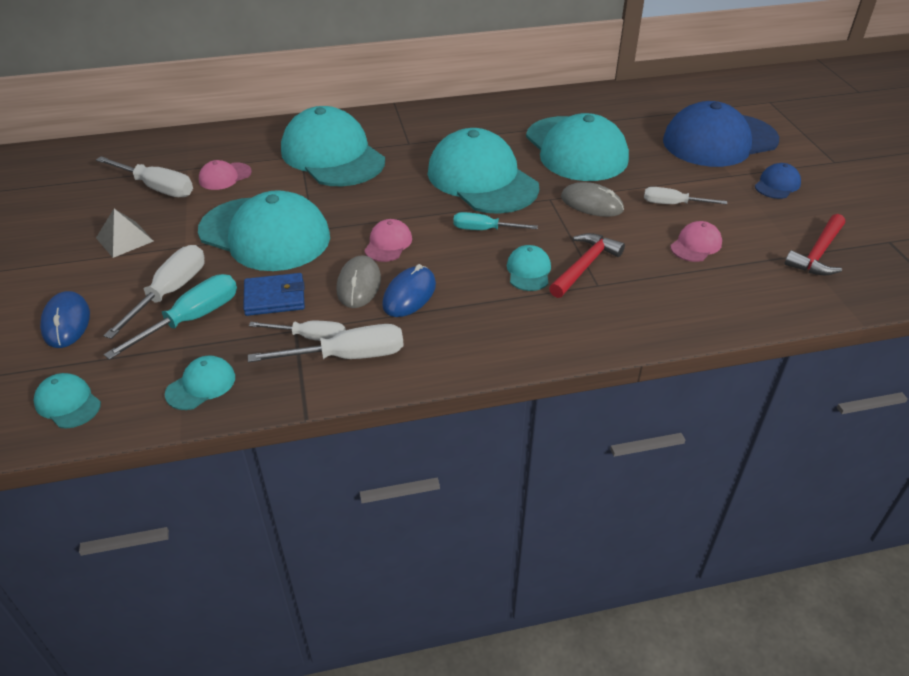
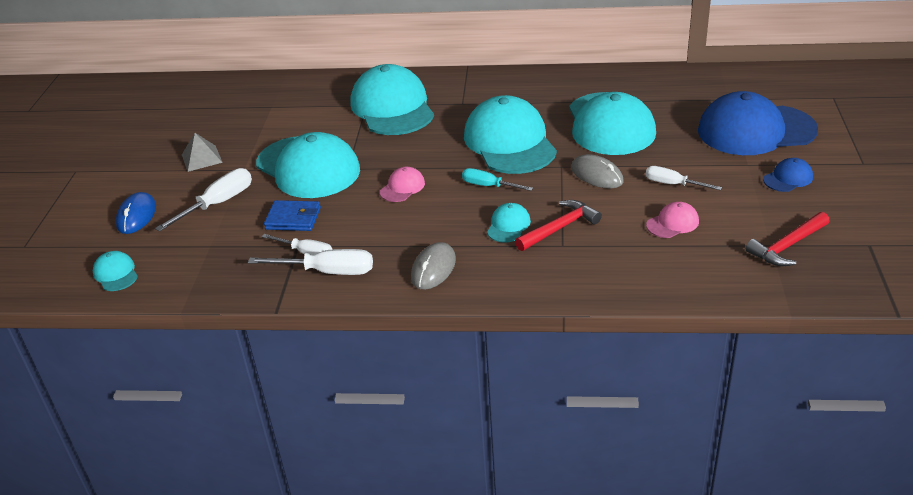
camera: 20 degrees right, 5 degrees down
white screwdriver [96,156,193,197] -> none
turquoise screwdriver [104,274,237,360] -> none
turquoise cap [165,355,235,410] -> none
pink cap [199,160,252,190] -> none
grey mouse [337,255,381,308] -> grey mouse moved to [411,242,456,290]
blue mouse [382,264,436,317] -> none

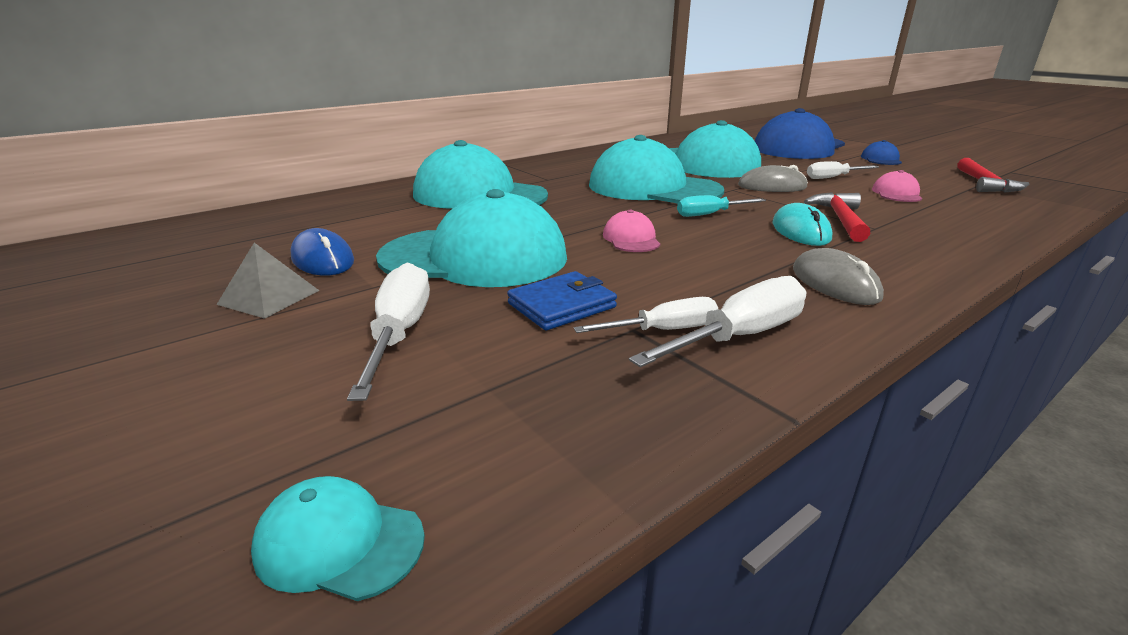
camera: 45 degrees left, 10 degrees down
blue mouse [116,192,156,234] -> blue mouse moved to [290,228,354,276]
turquoise cap [487,203,531,243] -> turquoise mouse [772,203,832,246]

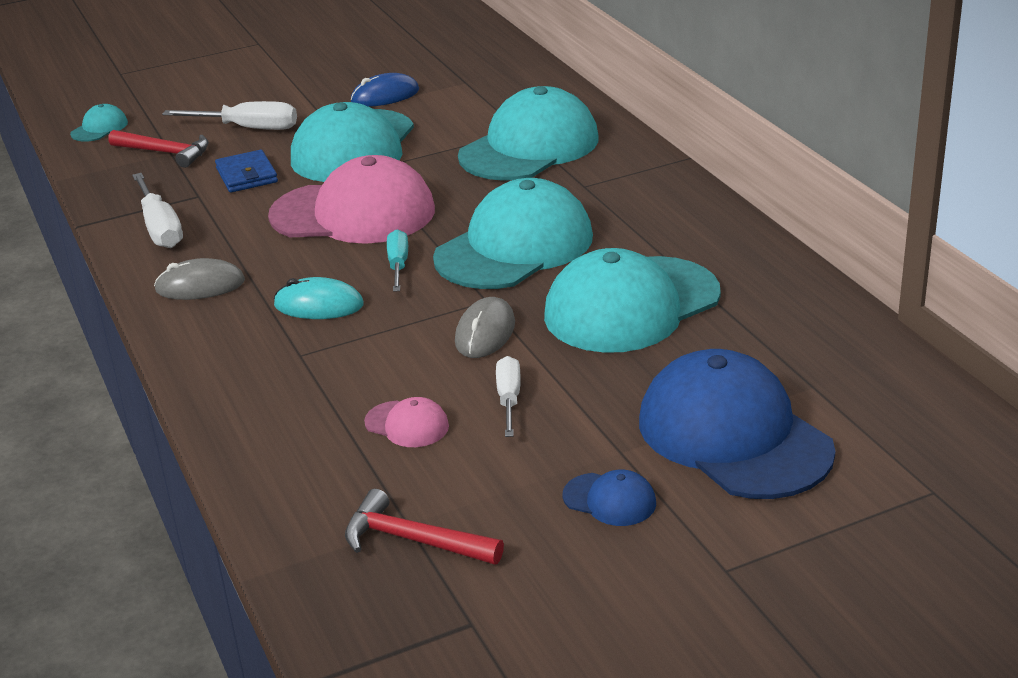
camera: 105 degrees right, 5 degrees up
grey pyramid [216,243,319,319] -> none
white screwdriver [574,297,718,333] -> none
pink cap [603,210,660,252] -> pink cap [268,155,435,244], size x2.36
red hammer [804,192,870,242] -> red hammer moved to [108,130,209,168]

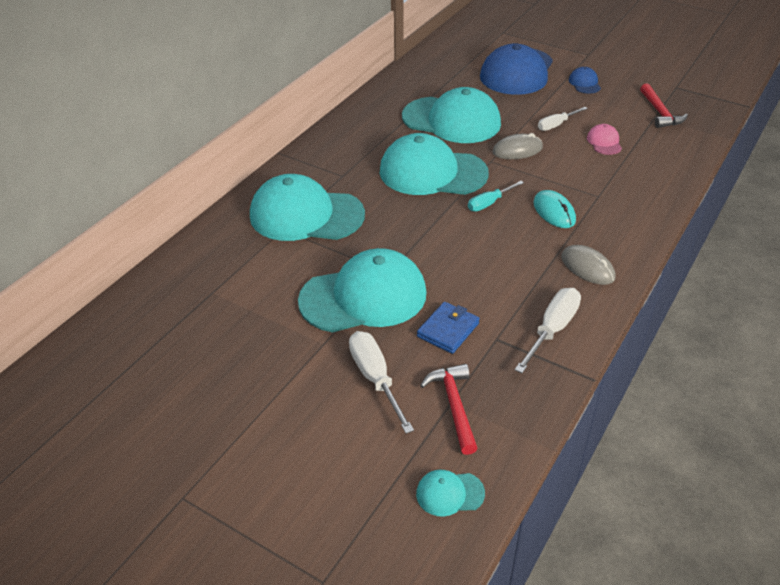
camera: 125 degrees left, 10 degrees up
pink cap [268,155,435,244] -> none
blue mouse [351,73,419,107] -> none

